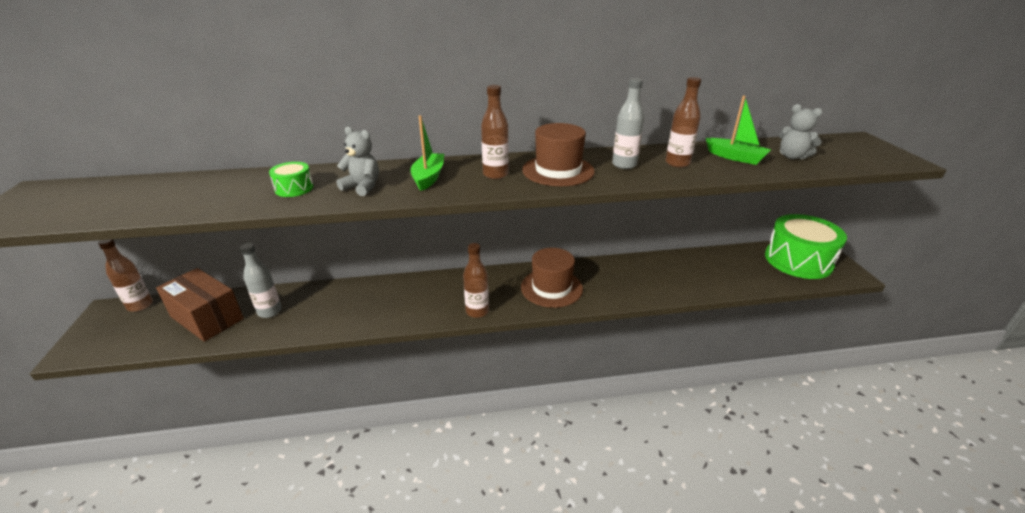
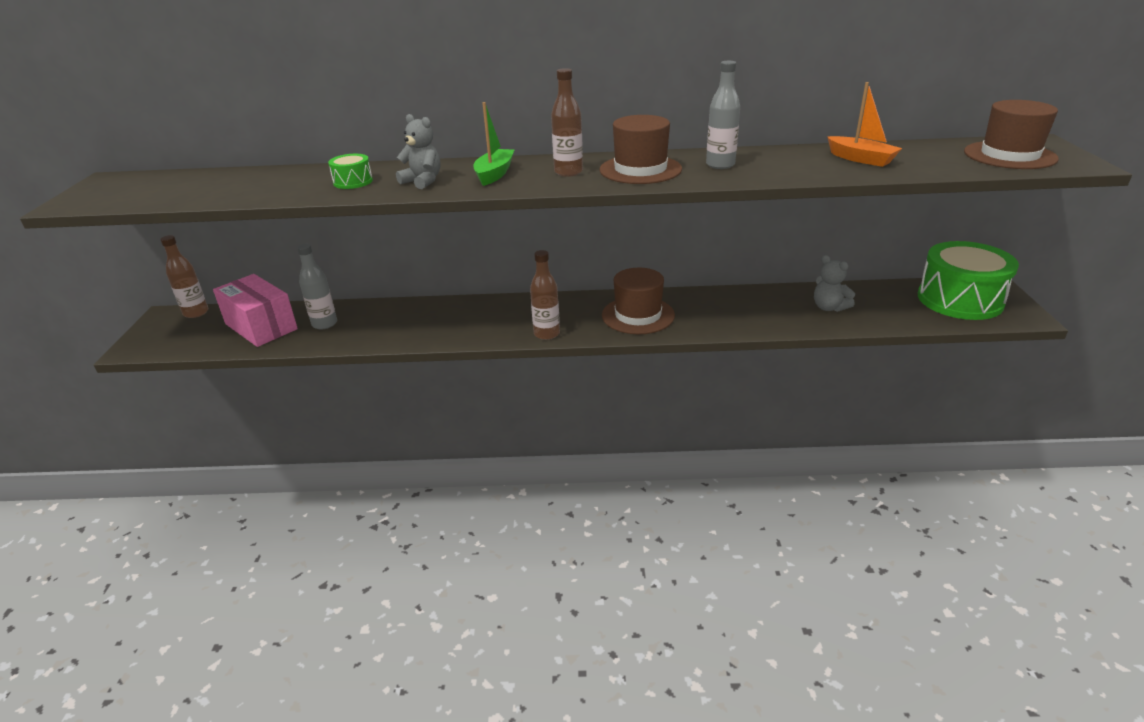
camera: 10 degrees right, 0 degrees up
brown box [156,268,244,342] -> pink box [213,274,298,347]
brown bottle [666,77,701,168] -> none
green boat [706,95,771,165] -> orange boat [827,82,902,167]
grey teddy bear [779,104,823,159] -> grey teddy bear moved to [814,255,855,312]
none -> brown hat [964,100,1059,169]

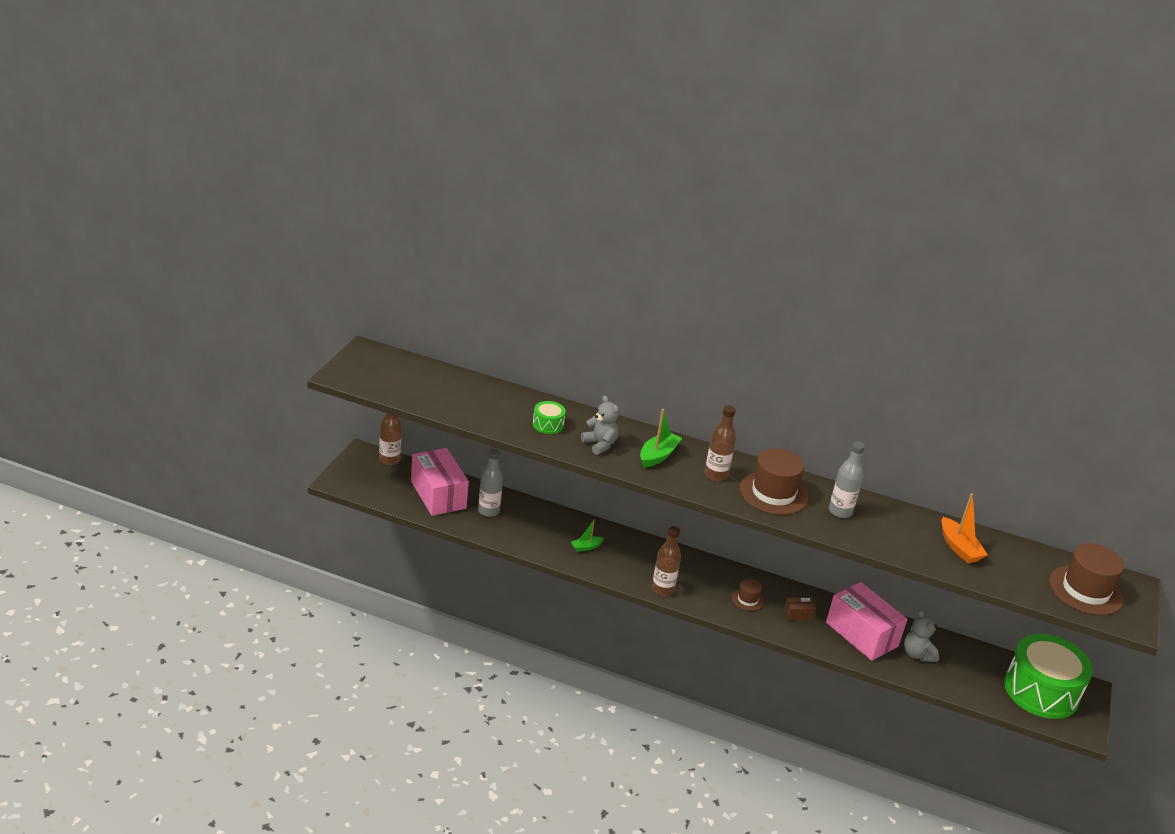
camera: 15 degrees right, 0 degrees up
brown hat [602,268,675,334] -> brown hat [732,579,764,611], size x0.50
none -> green boat [571,520,604,552]
none -> brown box [784,597,816,621]
none -> pink box [826,582,907,661]

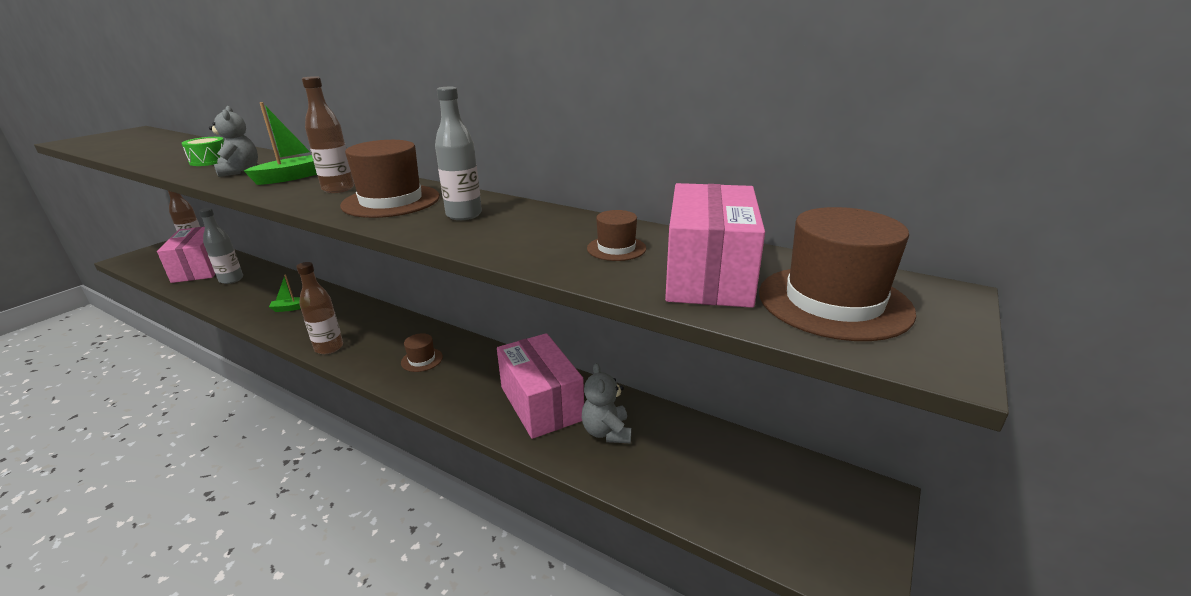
camera: 15 degrees right, 5 degrees down
brown box [784,597,816,621] -> none
orange boat [941,493,988,564] -> brown hat [587,210,646,261]
green drum [1004,634,1093,719] -> none
none -> pink box [665,183,765,308]

